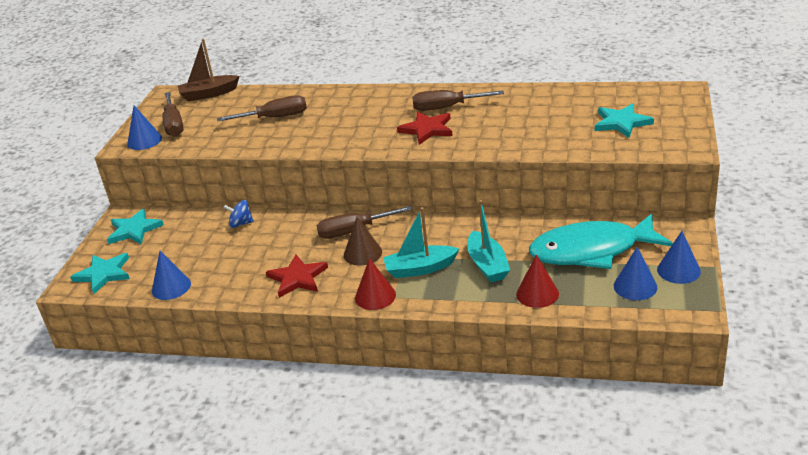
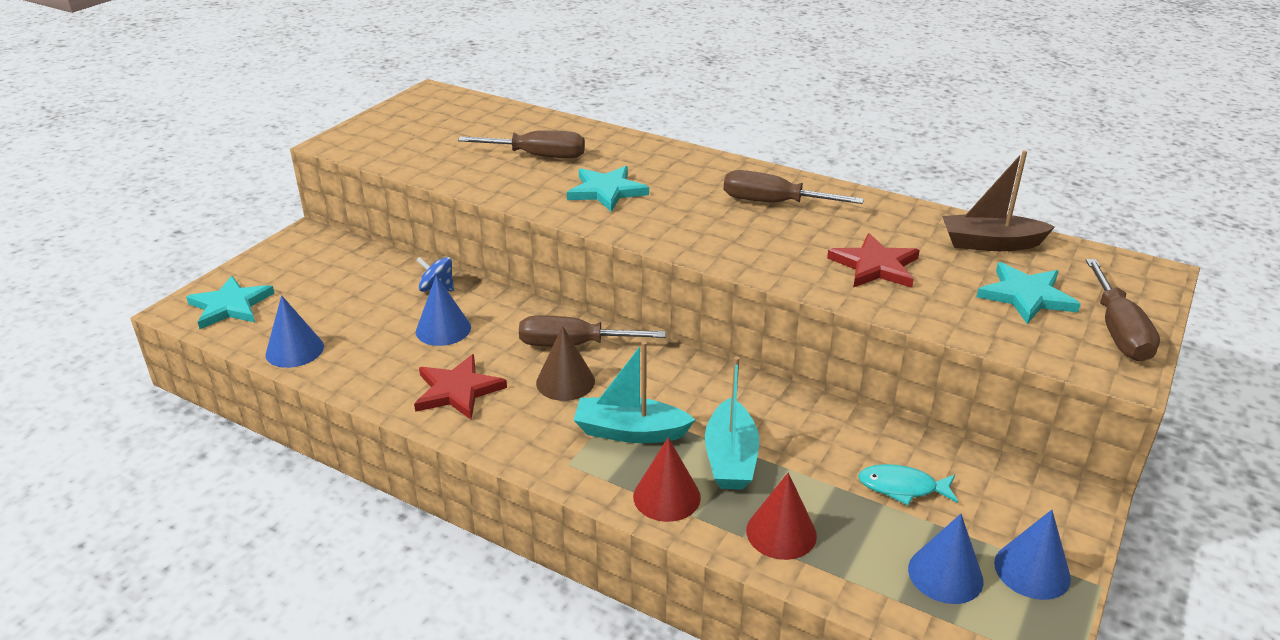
camera: 15 degrees right, 0 degrees up
turquoise star [107,209,164,244] -> turquoise star moved to [567,166,649,212]
blue cone [127,105,162,150] -> blue cone moved to [416,275,471,346]
brown screwdriver [162,92,184,137] -> brown screwdriver moved to [1086,259,1160,362]
brown boat [178,39,240,101] -> brown boat moved to [942,150,1055,251]
red cone [355,258,396,310] -> red cone moved to [633,437,701,522]
red star [397,111,453,145] -> red star moved to [827,233,920,288]
turquoise fish [529,214,673,269] -> turquoise fish [858,464,958,505], size x0.42

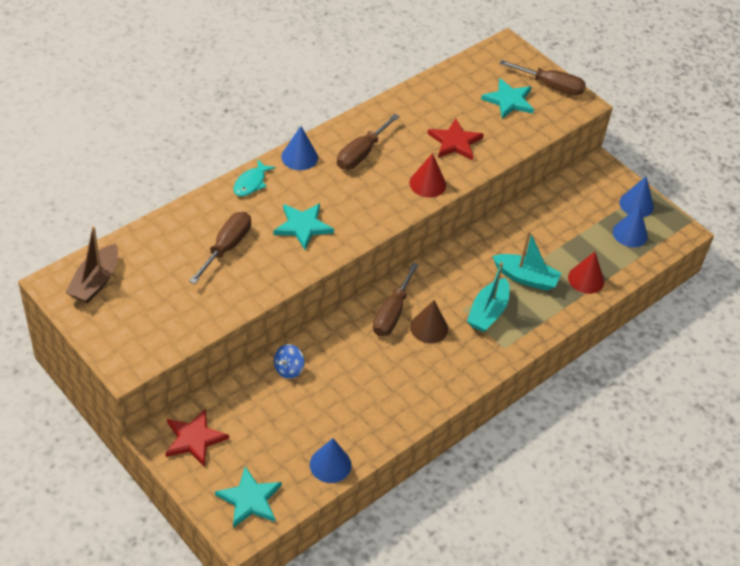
camera: 75 degrees left, 15 degrees up
red star [414,354,507,419] -> red star moved to [165,408,229,467]
blue cone [416,275,471,346] -> blue cone moved to [281,126,318,170]
red cone [633,437,701,522] -> red cone moved to [409,153,446,198]
turquoise fish [858,464,958,505] -> turquoise fish moved to [233,160,275,196]
brown boat [942,150,1055,251] -> brown boat moved to [66,226,118,303]

